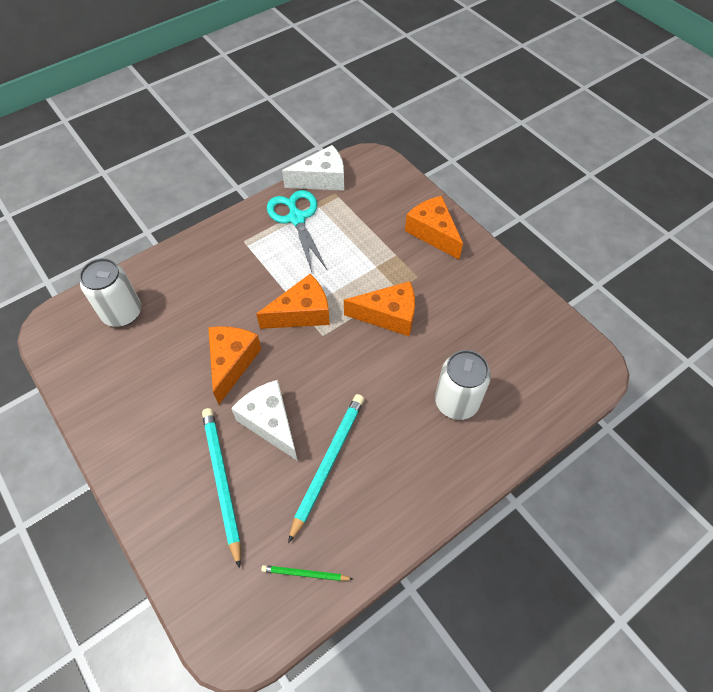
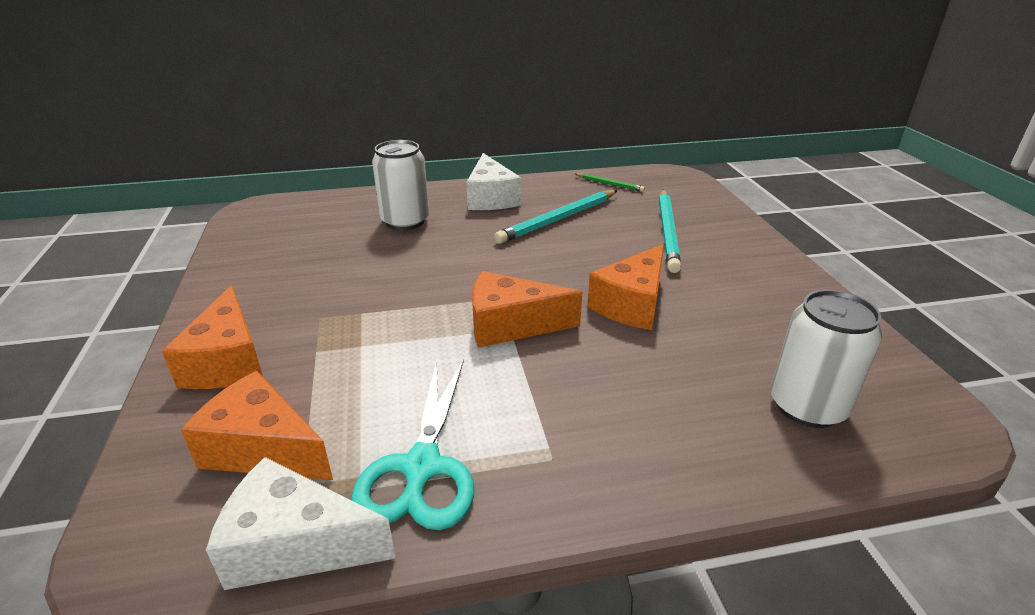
camera: 155 degrees left, 25 degrees down
white cheese [231,380,298,461] -> white cheese moved to [467,153,521,210]
orange cheese [344,281,415,336] -> orange cheese moved to [181,371,333,480]

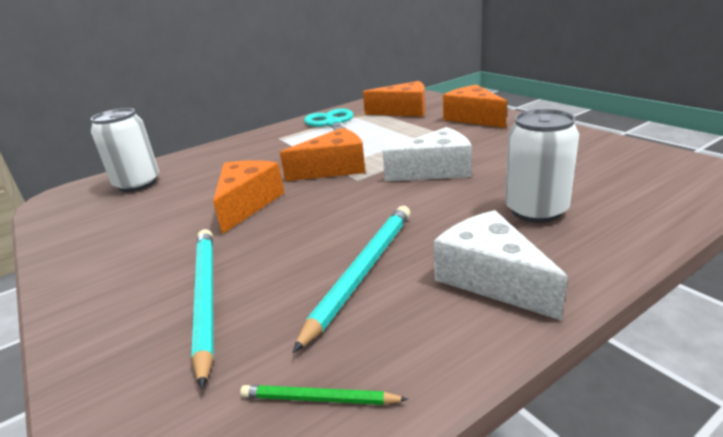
camera: 160 degrees right, 5 degrees down
white cheese [206,457,396,590] -> white cheese moved to [382,127,472,181]

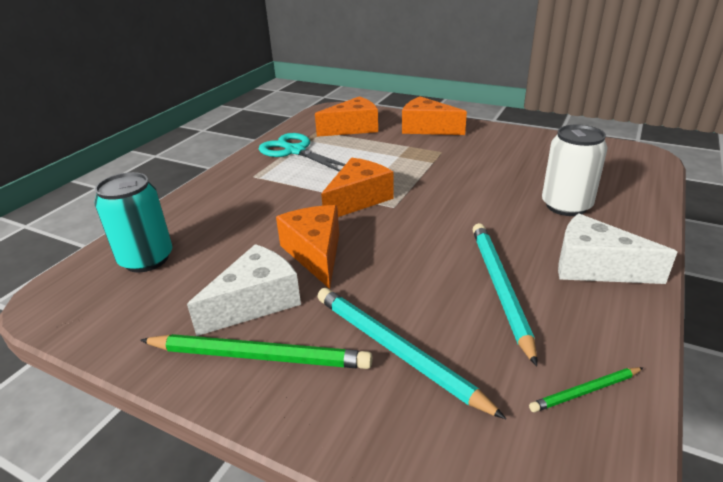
camera: 30 degrees left, 5 degrees up
white can [91,108,159,192] -> turquoise can [94,172,173,272]
white cheese [382,127,472,181] -> white cheese moved to [187,244,301,336]
none -> green pencil [140,334,373,369]

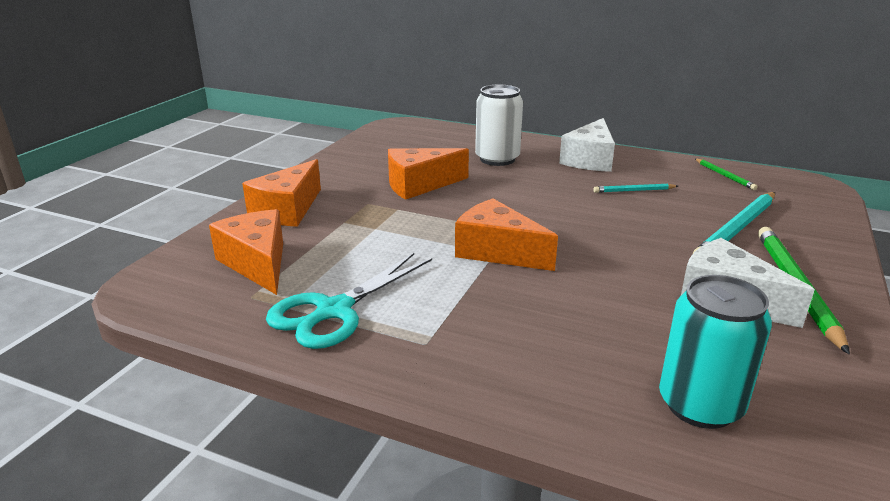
camera: 95 degrees left, 5 degrees down
orange cheese [276,205,339,289] -> orange cheese moved to [388,148,469,200]
turquoise pencil [472,223,537,366] -> turquoise pencil [593,184,678,193], size x0.51

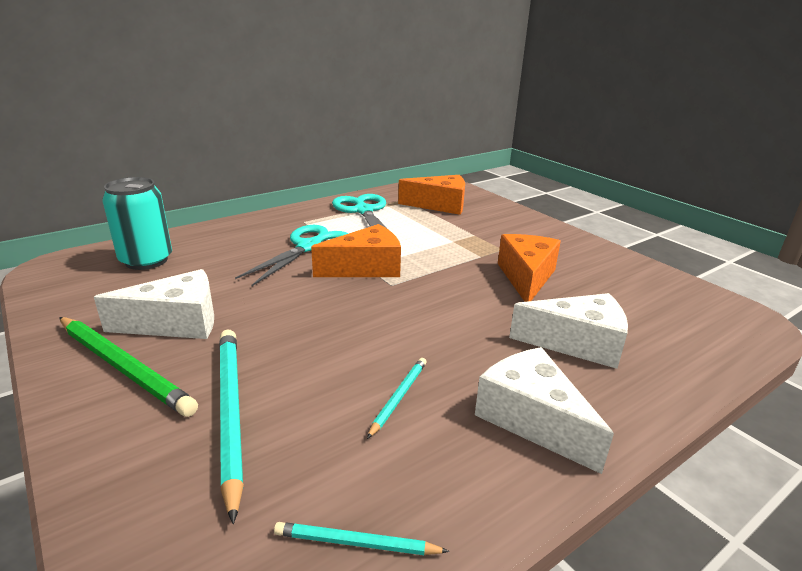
camera: 120 degrees right, 0 degrees up
orange cheese [242,159,321,227] -> none
white can [475,85,523,166] -> white cheese [509,293,628,369]
green pencil [695,158,758,190] -> turquoise pencil [274,522,449,555]
none -> turquoise scissors [235,225,349,286]

